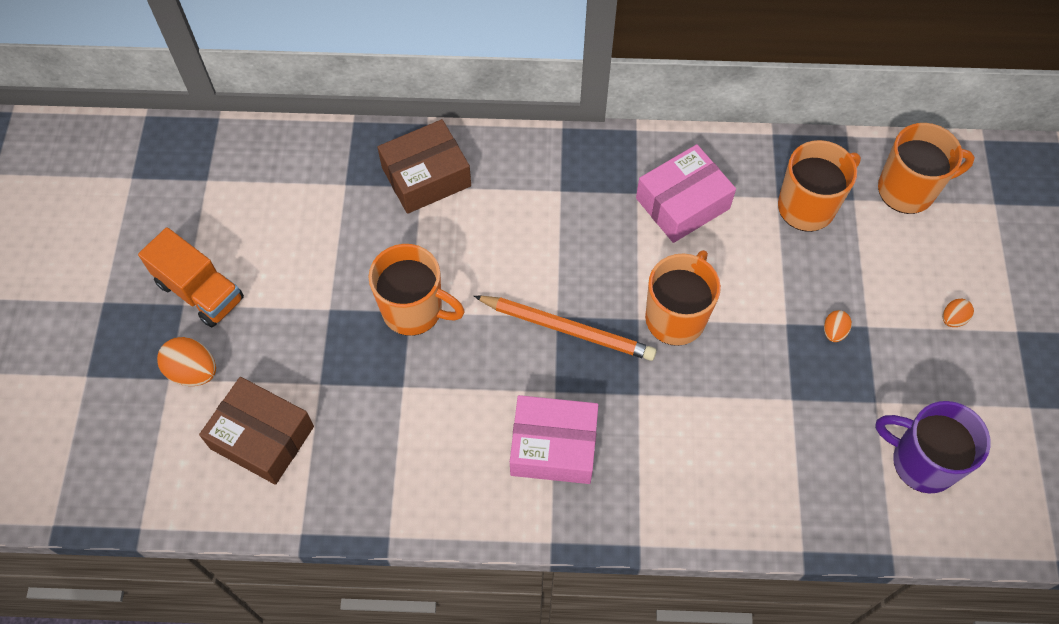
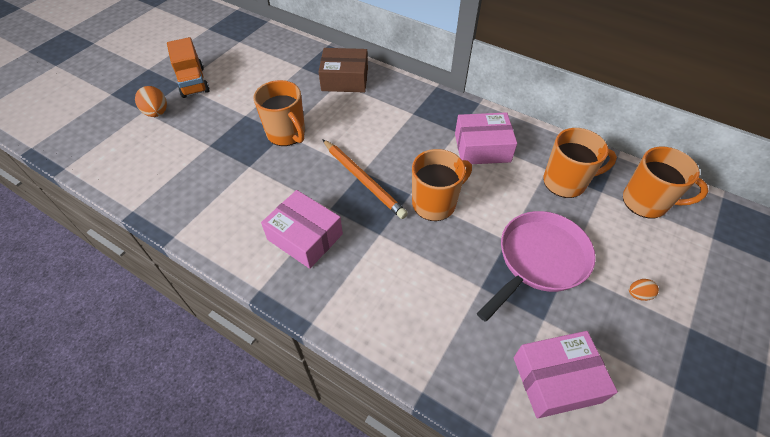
camera: 30 degrees right, 10 degrees down
brown box [199,377,314,485] -> none
orange egg [824,310,852,342] -> pink pan [477,211,596,322]
purple mug [875,401,991,493] -> pink box [514,331,618,418]

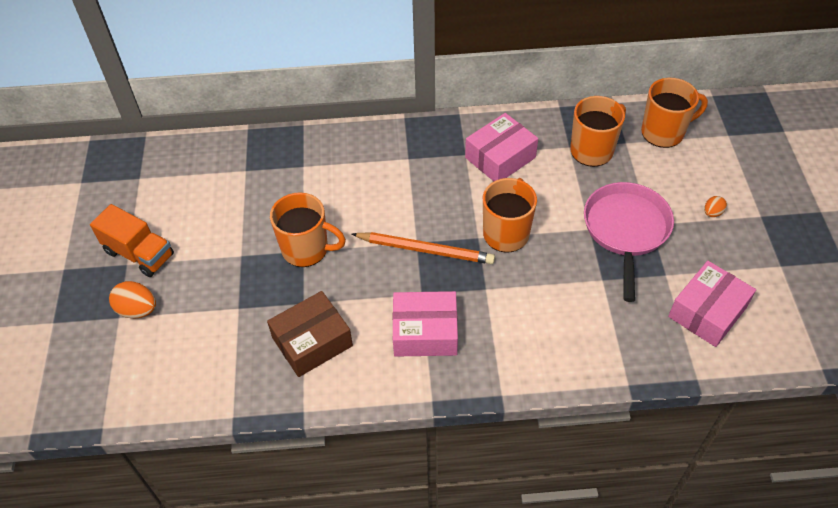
camera: 35 degrees left, 0 degrees up
brown box [319,48,368,92] -> brown box moved to [267,291,353,377]

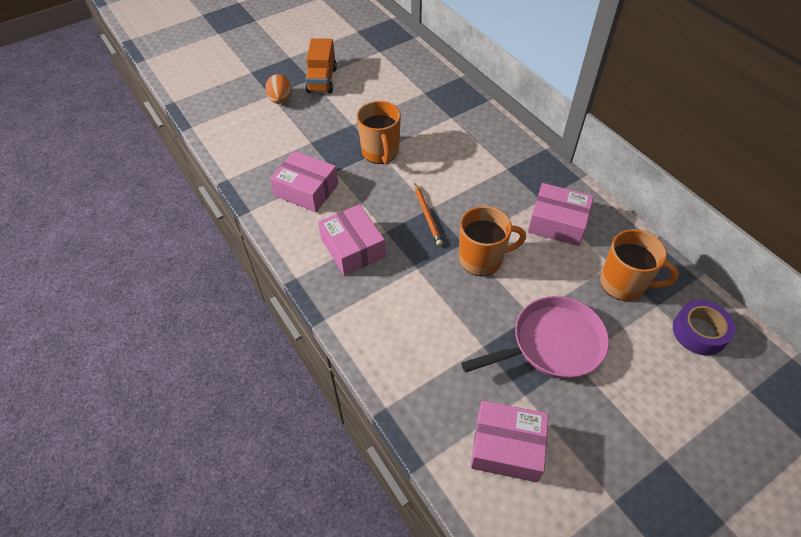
camera: 60 degrees right, 0 degrees up
brown box [267,291,353,377] -> pink box [270,151,338,212]
orange pencil [352,232,495,264] -> orange pencil [415,184,443,246], size x0.66
orange mug [641,78,708,148] -> purple tape [673,300,735,355]
orange egg [704,196,727,217] -> none

